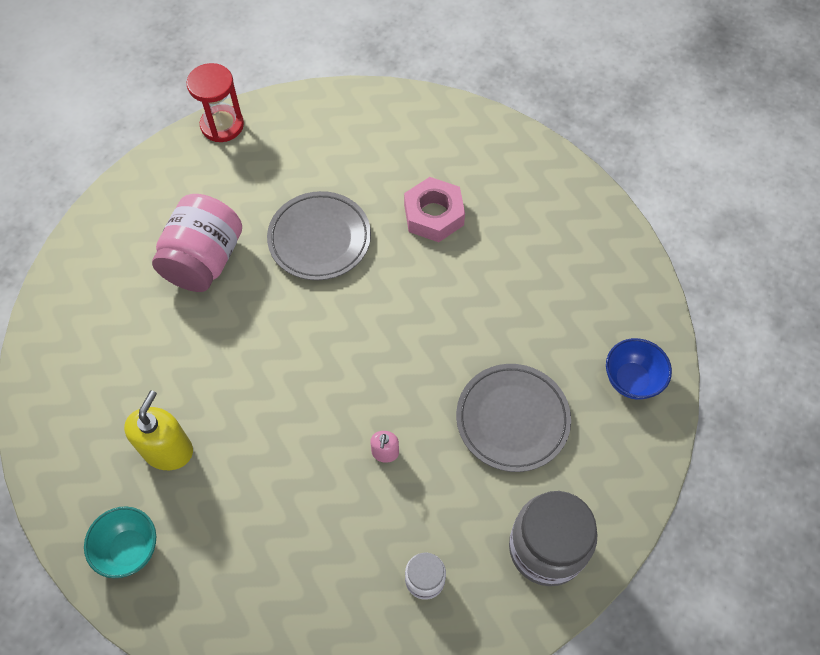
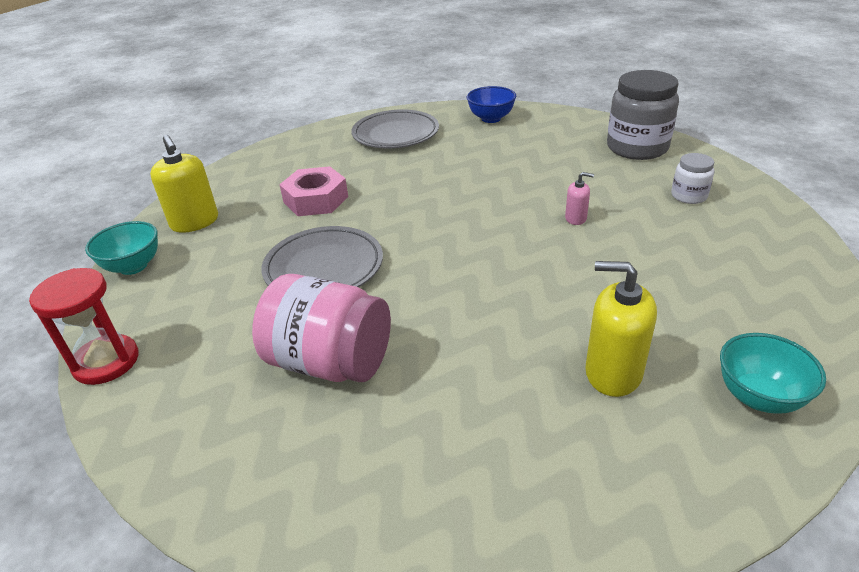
camera: 85 degrees left, 25 degrees down
grey plate [456,364,571,472] -> grey plate moved to [351,109,439,148]
none -> turquoise bowl [85,221,158,275]
none -> yellow soap dispenser [150,135,218,233]

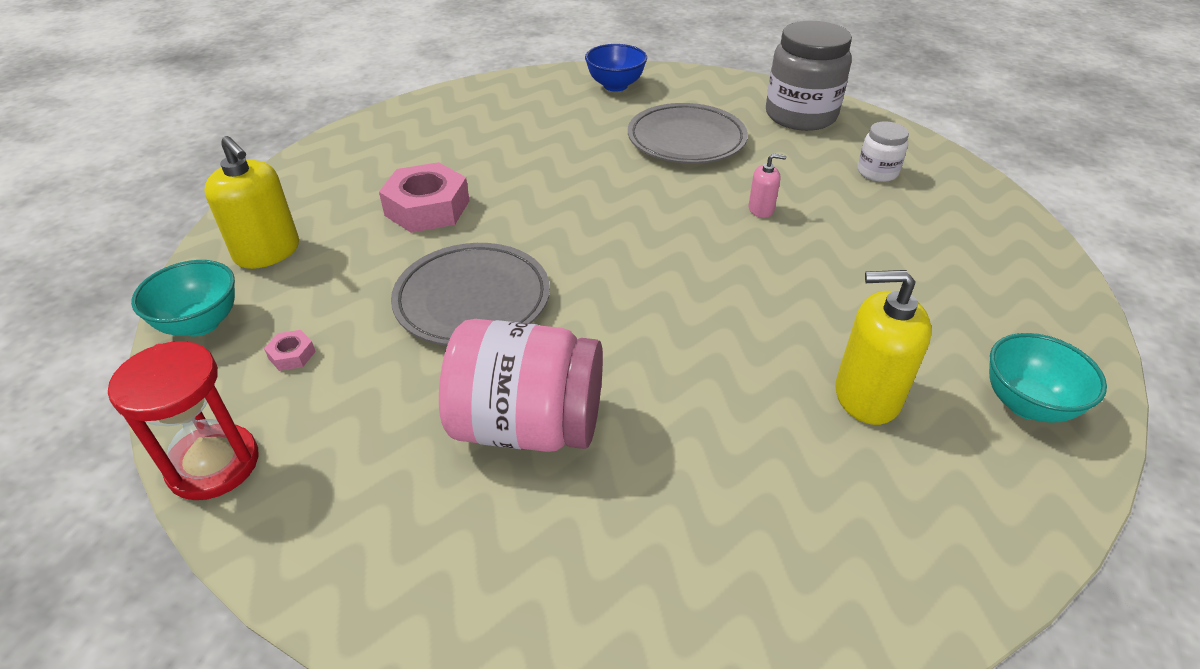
camera: 15 degrees left, 5 degrees up
grey plate [351,109,439,148] -> grey plate moved to [628,103,748,164]
none -> pink nut [264,330,316,371]

